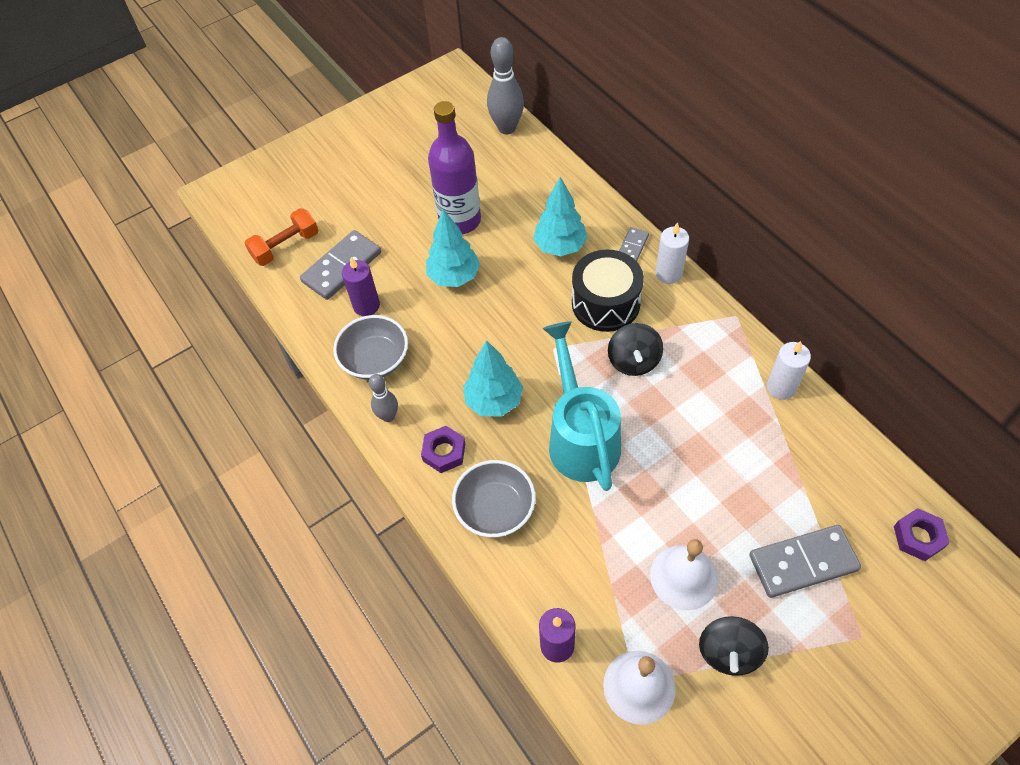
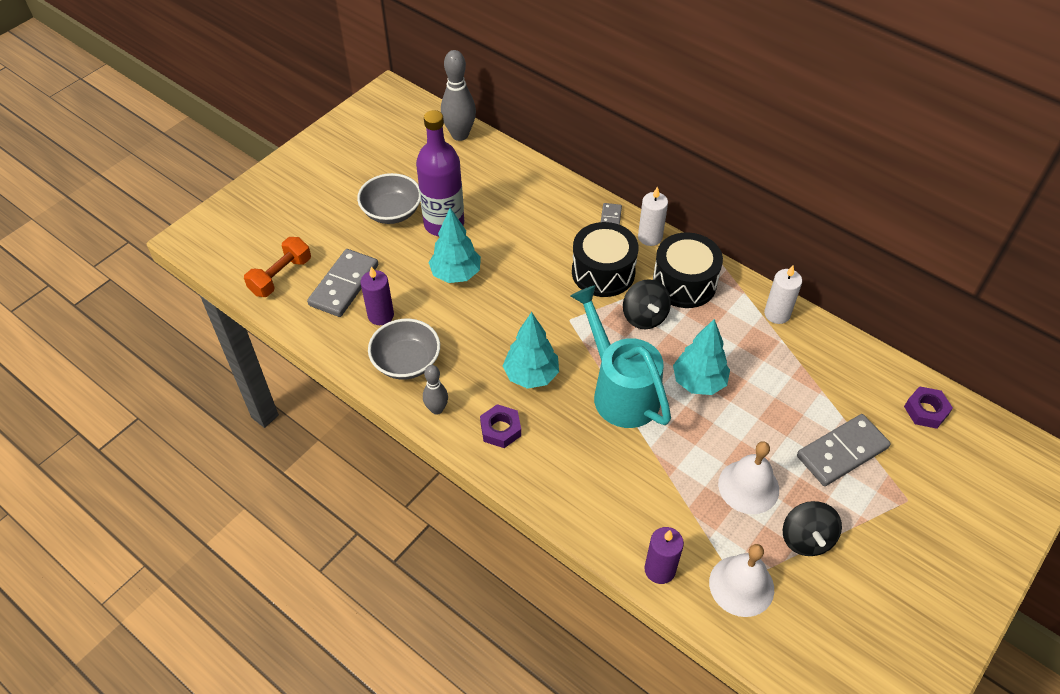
camera: 20 degrees left, 5 degrees down
grey bowl [452,460,536,538] -> grey bowl moved to [357,173,420,224]
turquoise tree [533,177,587,256] -> turquoise tree moved to [673,319,730,395]
none -> black drum [653,232,723,308]

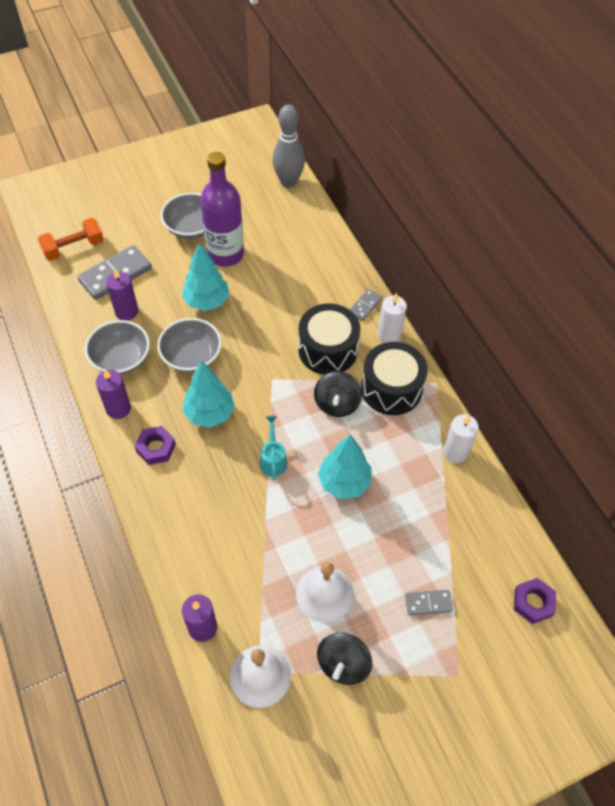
camera: 25 degrees right, 5 degrees up
grey bowling pin [423,365,448,415] -> purple candle [96,369,131,419]
turquoise watering can [570,285,671,428] -> turquoise watering can [260,416,287,480], size x0.44
grey domino [797,414,891,486] -> grey domino [405,590,453,616], size x0.53
none -> grey bowl [157,318,222,373]

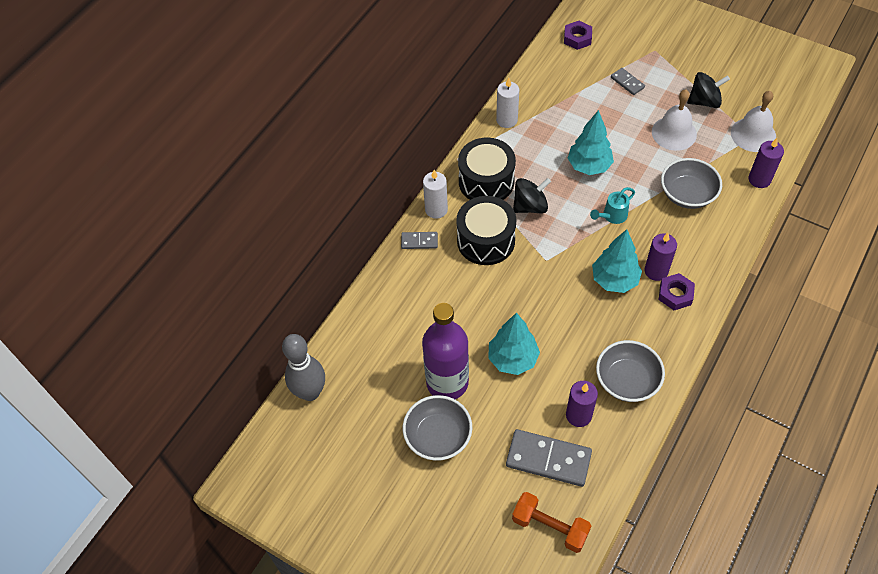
camera: 120 degrees left, 0 degrees up
purple candle [96,369,131,419] -> purple candle moved to [644,233,677,281]
grey bowl [157,318,222,373] -> grey bowl moved to [661,158,722,209]

